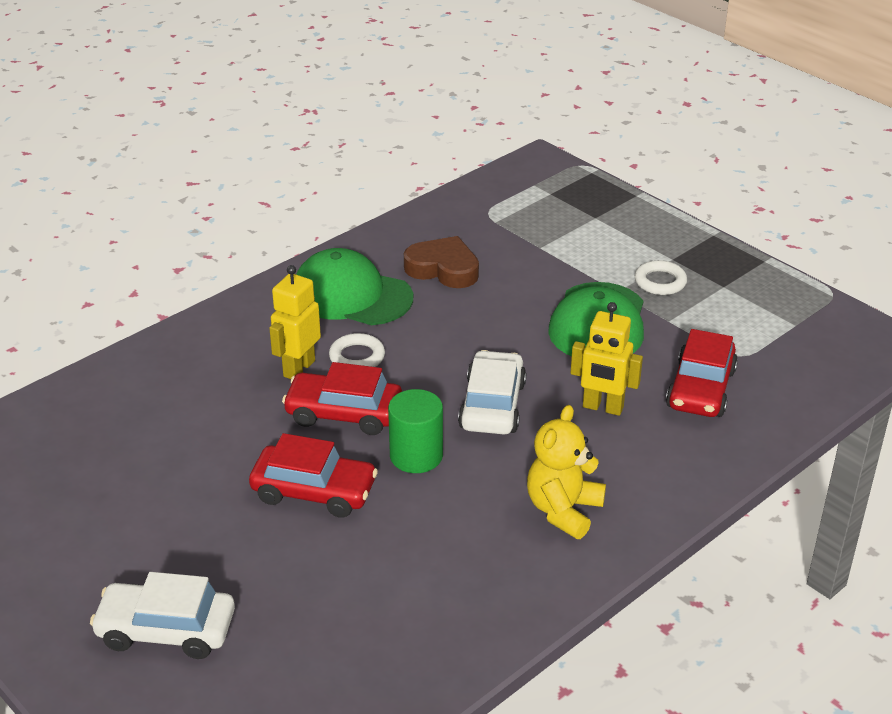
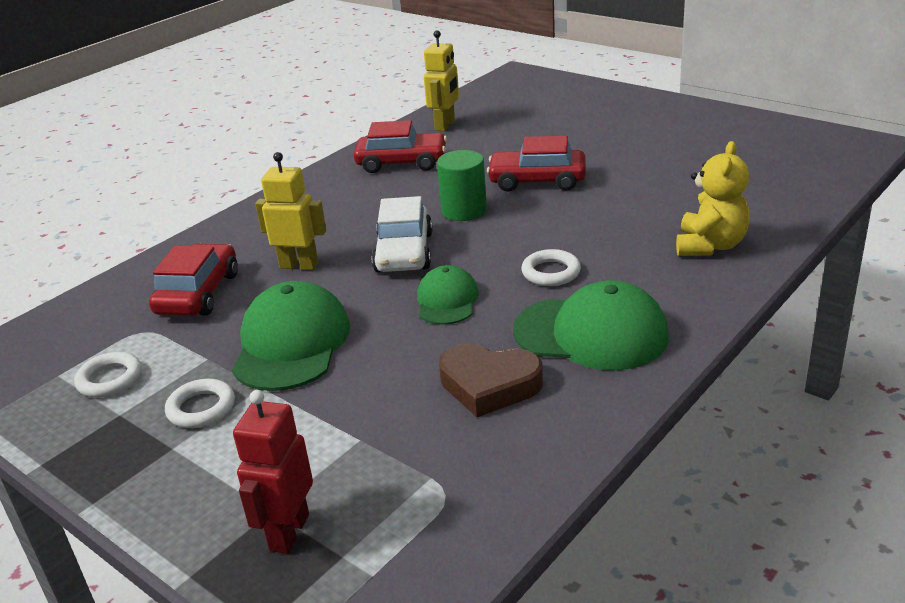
camera: 175 degrees right, 5 degrees down
white car [90,572,235,659] -> none
yellow robot [269,265,321,379] -> yellow robot moved to [424,30,459,131]
red car [282,362,402,435] -> red car moved to [354,120,447,173]
yellow teddy bear [527,405,606,539] -> yellow teddy bear moved to [676,141,750,256]
none -> white ring [74,352,142,398]
none -> red robot [233,390,313,554]
none -> green cap [417,265,479,325]

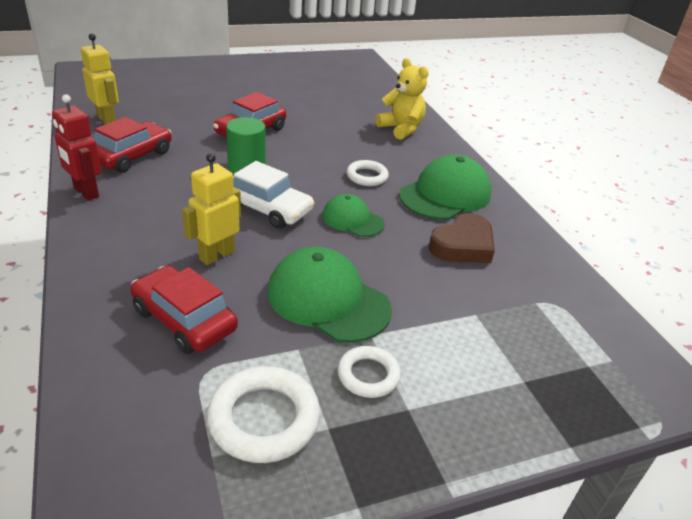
camera: 65 degrees left, 5 degrees up
white ring [74,352,142,398] -> white ring [207,366,320,463], size x1.61
red robot [233,390,313,554] -> red robot moved to [52,94,101,201]

